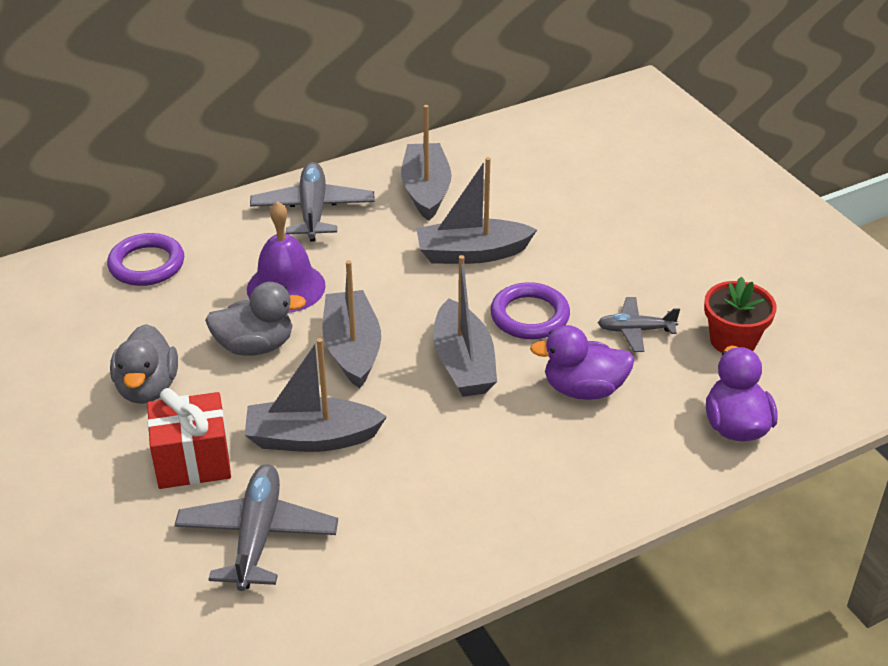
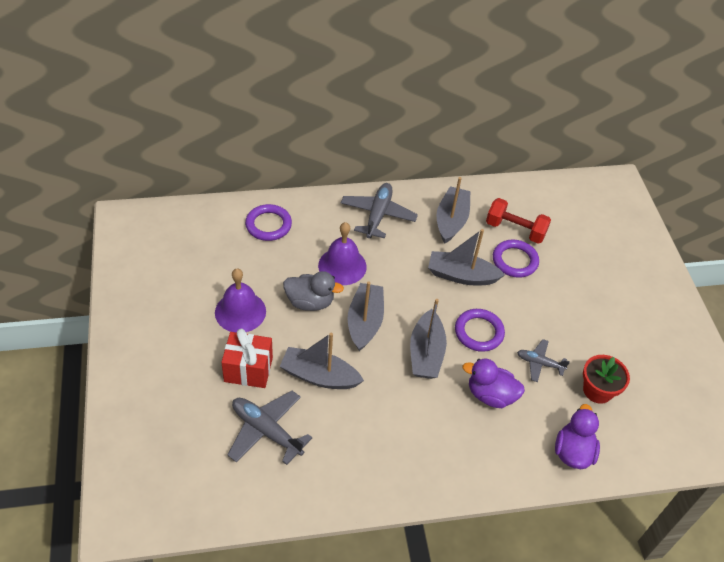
camera: 15 degrees right, 10 degrees up
grey duck [110,324,178,404] -> purple bell [215,269,266,333]
grey plane [175,464,338,591] -> grey plane turned 75 degrees counterclockwise [227,391,312,465]
none -> red dumbbell [486,198,551,244]
none -> purple ring [493,240,539,278]

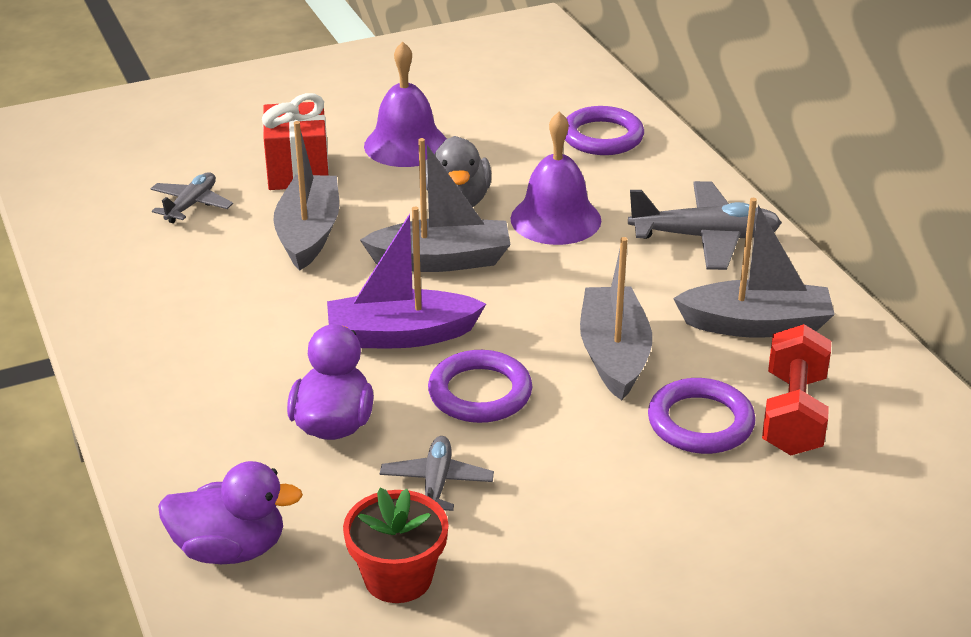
camera: 80 degrees right, 15 degrees down
grey plane [227,391,312,465] -> grey plane [151,172,233,223], size x0.59
grey boat [410,299,447,379] -> purple boat [327,207,486,348]

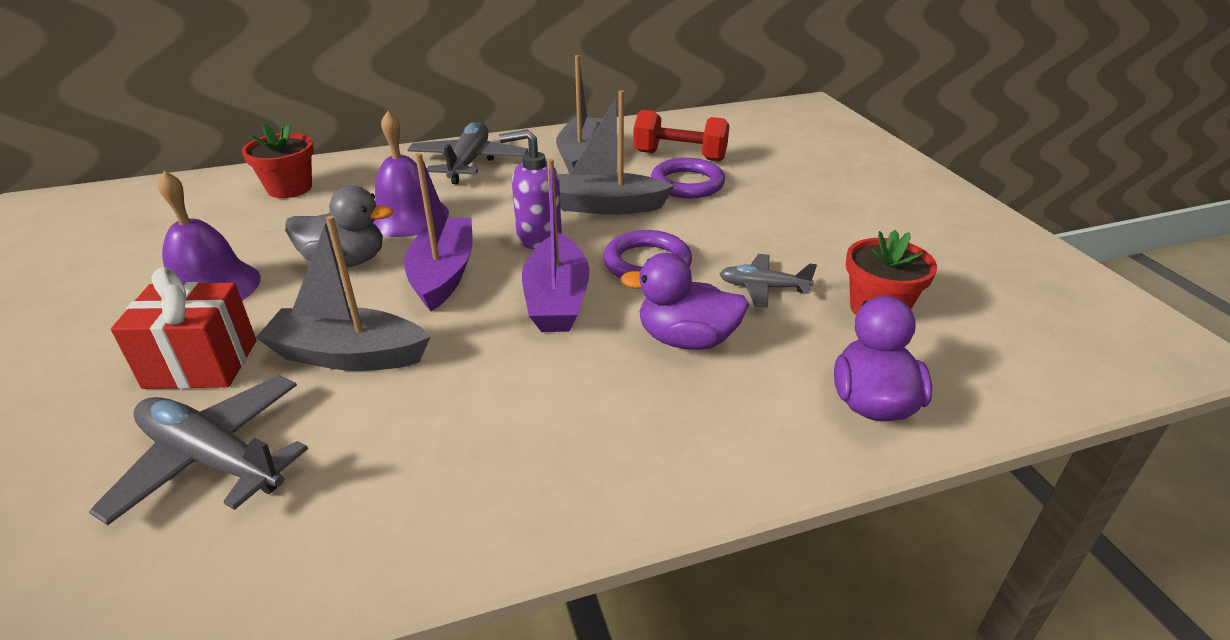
camera: 85 degrees left, 0 degrees up
grey plane [151,172,233,223] -> grey plane [88,375,308,525], size x1.68
grey boat [360,138,510,272] -> purple boat [404,153,473,311]
purple ring [565,106,644,155] -> red flower pot [242,123,314,198]
none -> purple soap dispenser [499,129,562,249]

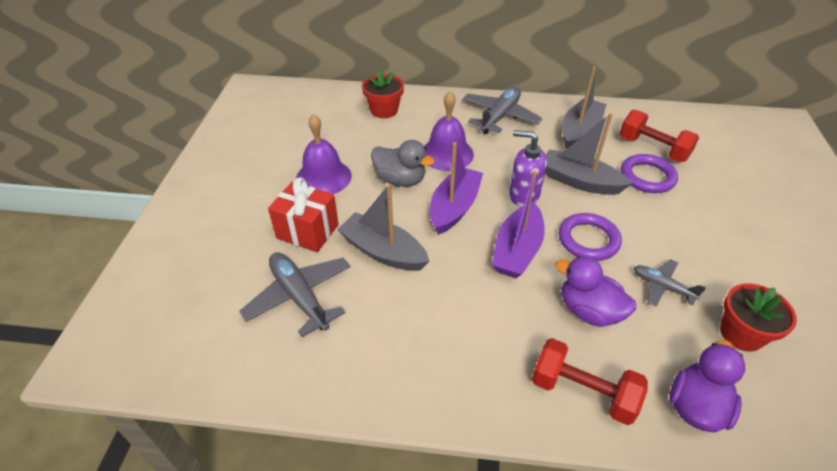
camera: 25 degrees right, 10 degrees up
none -> red dumbbell [532,338,648,425]

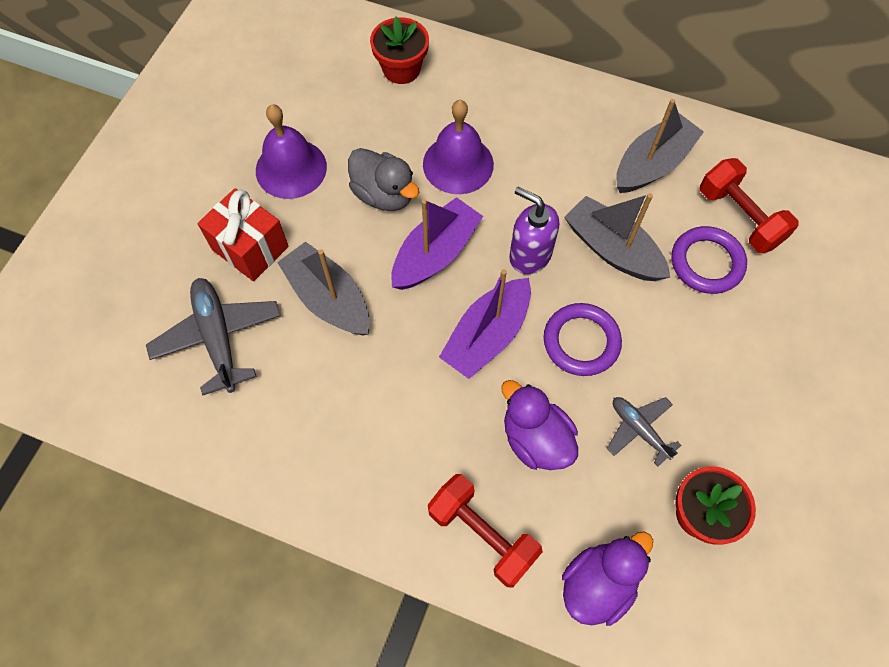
camera: 15 degrees right, 20 degrees up
grey plane [462,87,543,134] -> none

